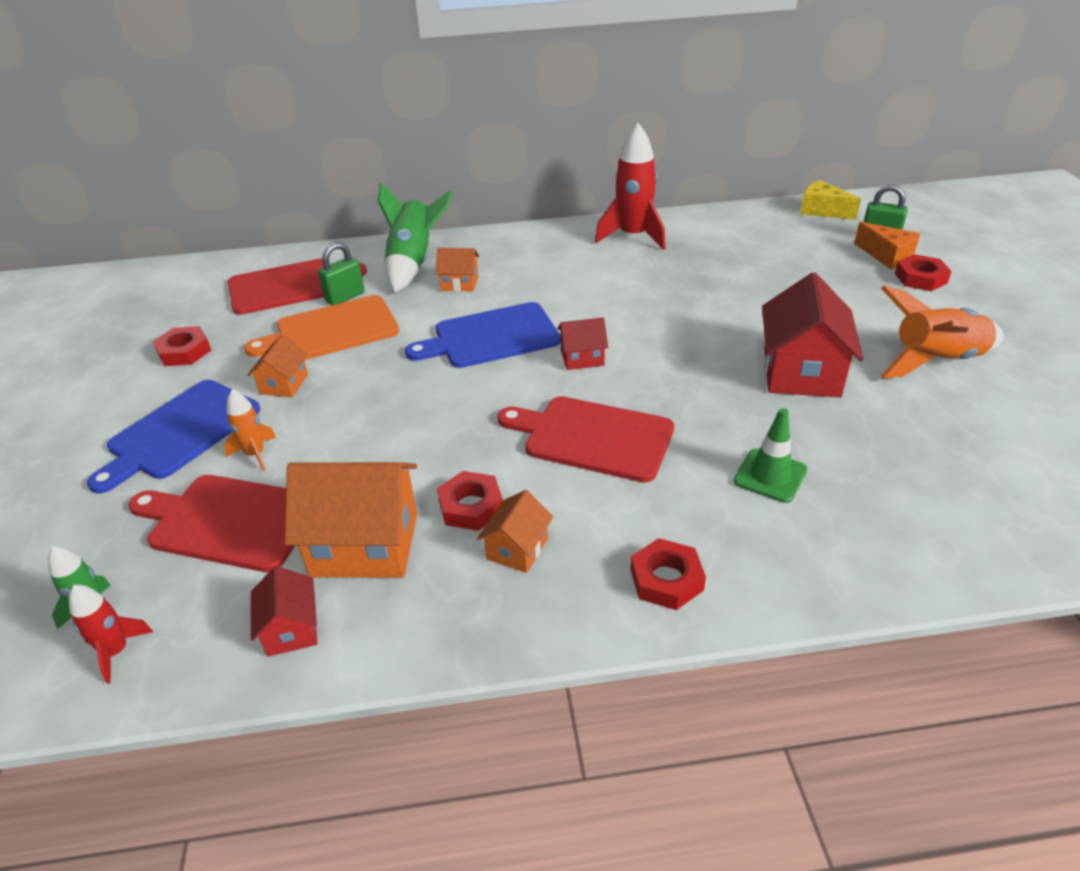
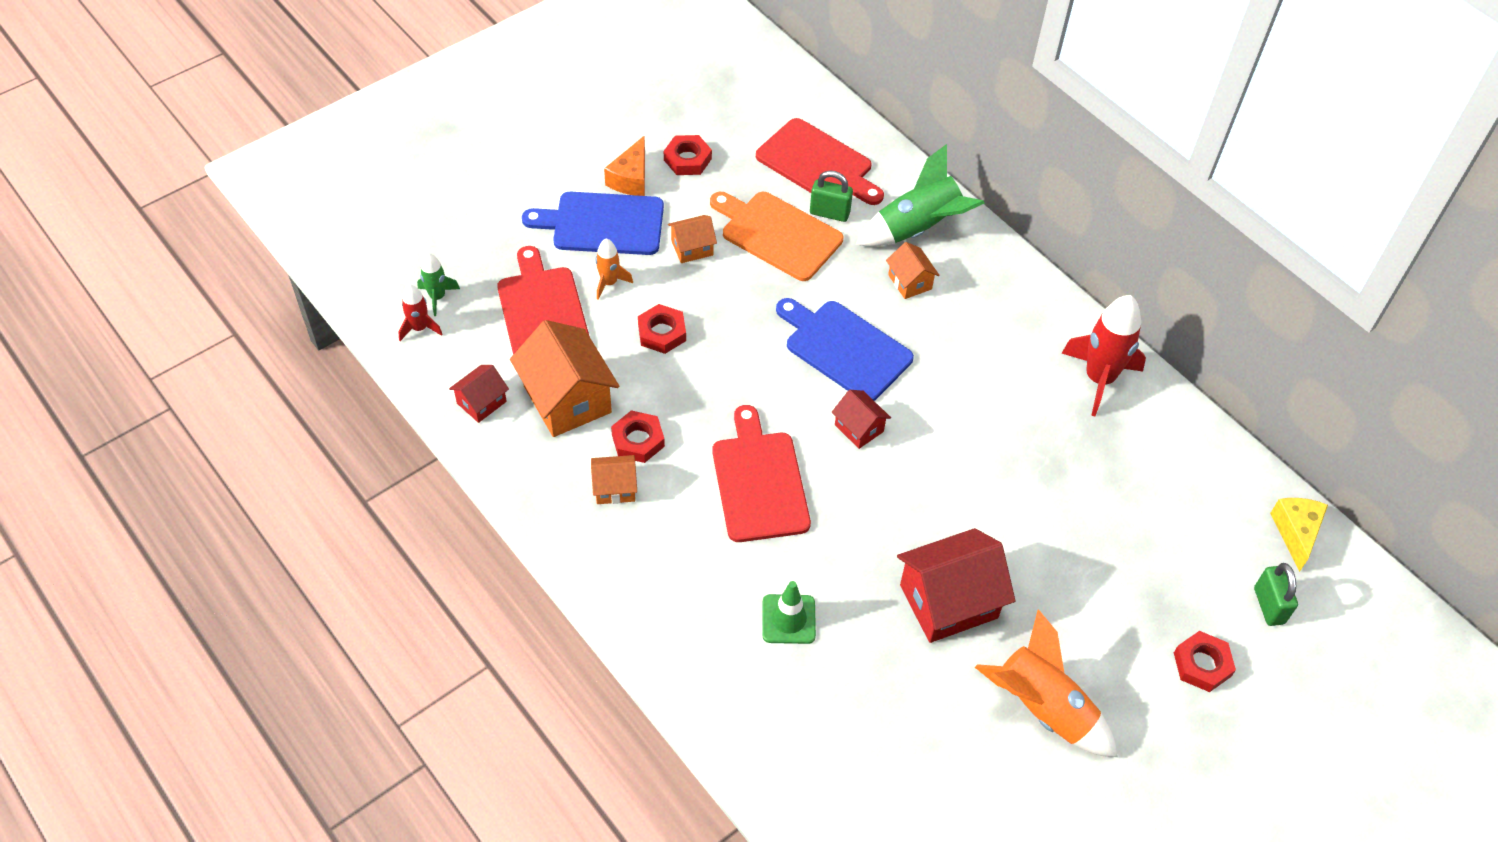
camera: 55 degrees right, 15 degrees up
red nut [630,538,706,610] -> red nut moved to [638,304,686,354]
orange cheese [854,222,920,270] -> orange cheese moved to [604,136,645,196]

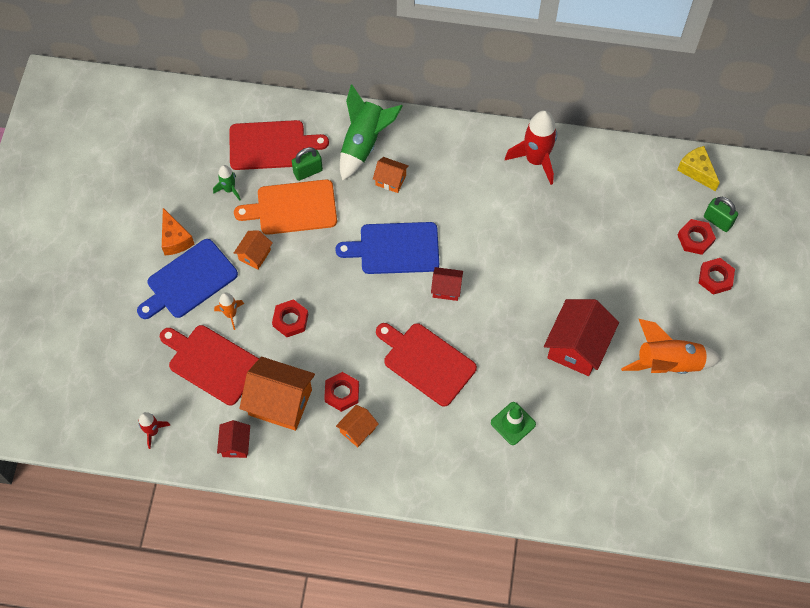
camera: 40 degrees left, 10 degrees up
green rocket [417,253,460,316] -> green rocket moved to [213,165,241,201]
red nut [664,135,712,175] -> red nut moved to [678,219,716,255]

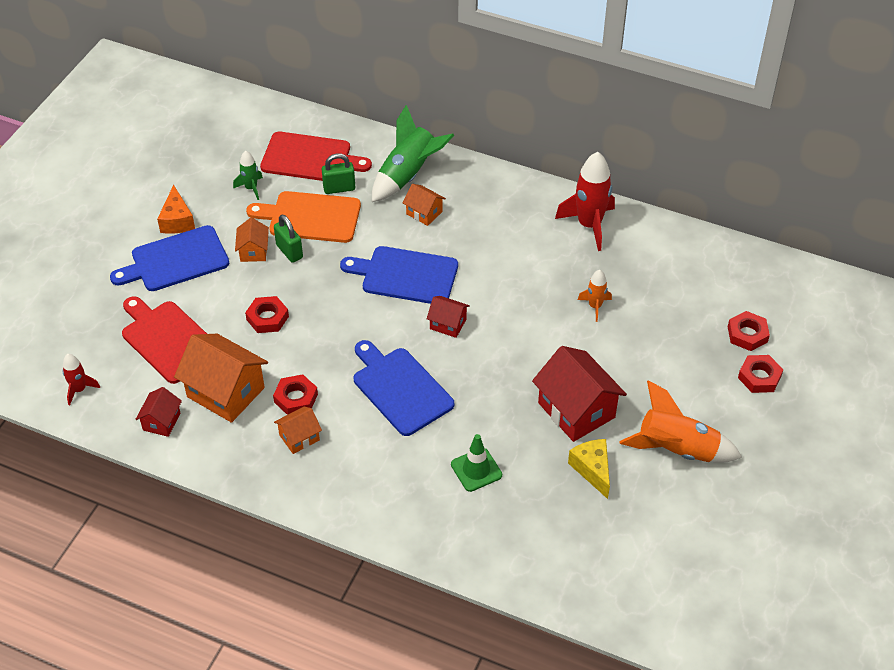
camera: 15 degrees right, 15 degrees down
orange rocket [214,292,244,330] -> orange rocket moved to [578,270,612,322]
orange house [234,230,273,269] -> orange house turned 45 degrees counterclockwise [235,217,269,262]
red cutting board [376,323,477,406] -> blue cutting board [354,340,454,436]
red house [544,299,619,376] -> red house turned 75 degrees counterclockwise [532,346,627,442]
yellow cheese [677,146,720,191] -> yellow cheese moved to [568,439,610,499]
green padlock [704,197,738,232] -> green padlock moved to [274,215,303,263]

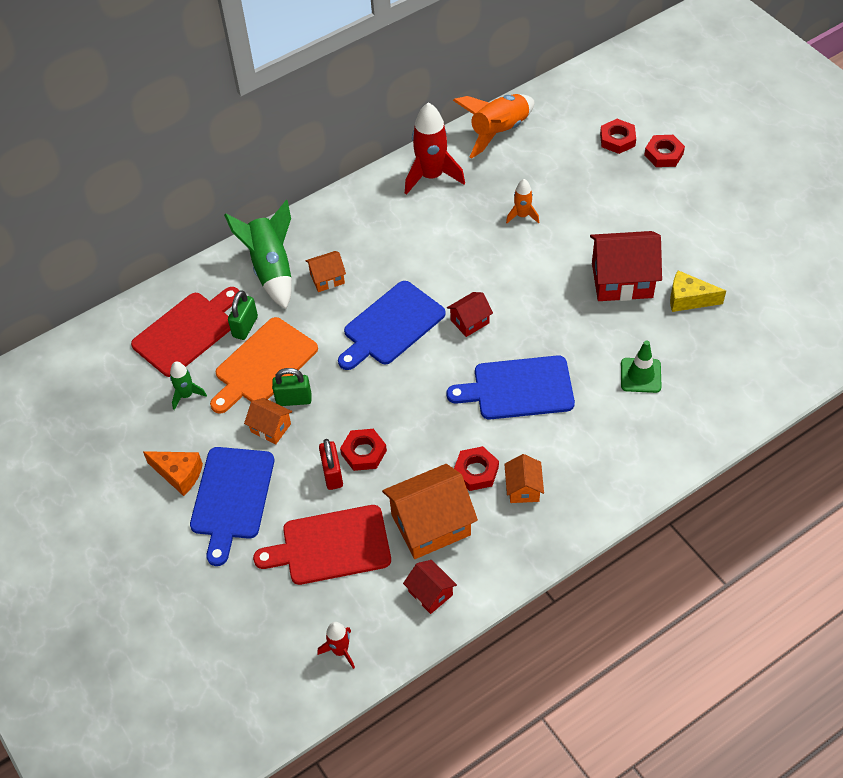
camera: 55 degrees left, 5 degrees up
orange rocket [619,380,742,463] -> orange rocket moved to [453,94,534,158]
none -> red padlock [319,439,343,490]

